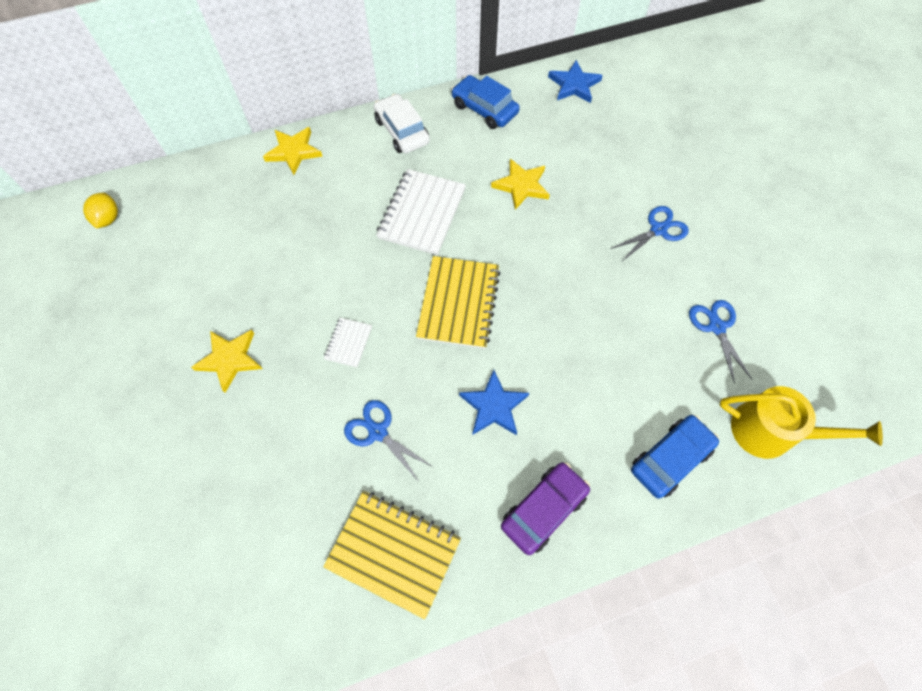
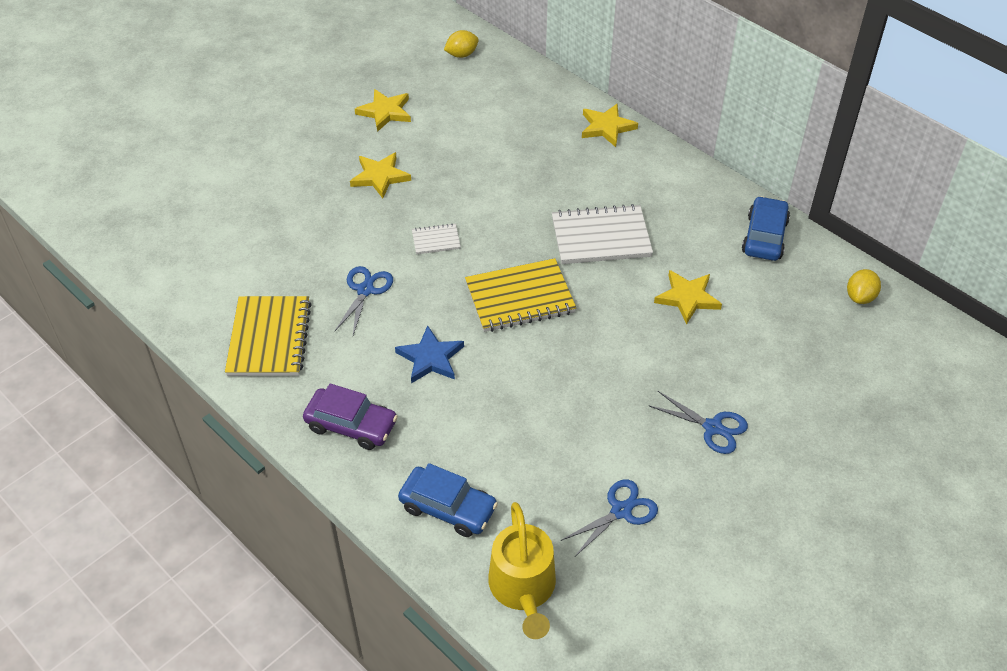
camera: 65 degrees right, 15 degrees down
white car [374,94,430,153] -> none
blue star [548,60,603,103] -> yellow lemon [847,269,881,304]
none -> yellow star [355,89,411,132]

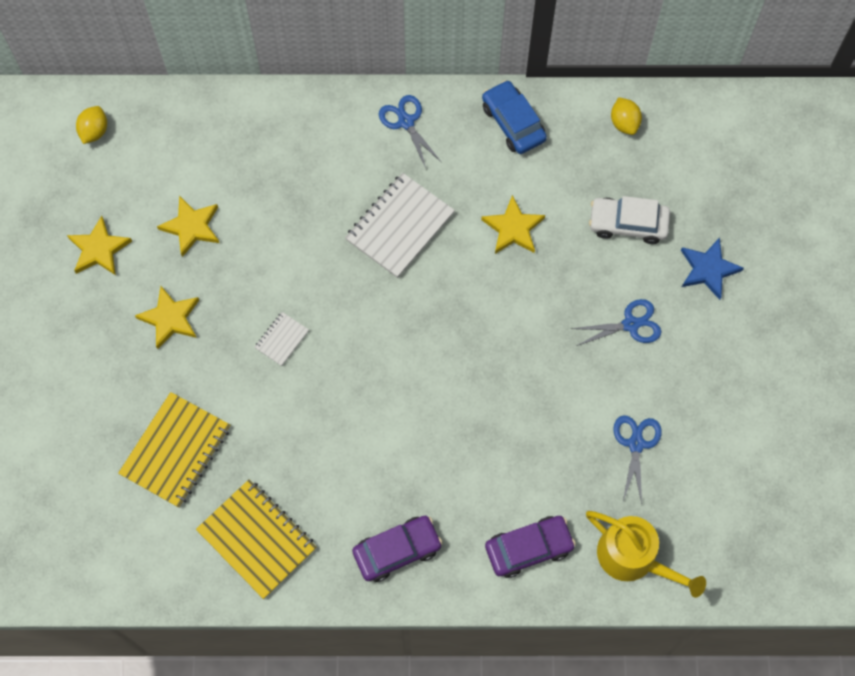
camera: 45 degrees left, 20 degrees up
blue scissors [334,266,393,335] -> blue scissors moved to [379,95,442,168]
blue star [395,325,464,384] -> blue star moved to [681,238,744,300]
blue car [398,463,498,537] -> purple car [485,516,576,578]
yellow notebook [465,258,576,332] -> yellow notebook moved to [118,392,230,508]
yellow star [582,104,638,147] -> yellow star moved to [157,196,219,257]
none -> white car [589,196,670,244]

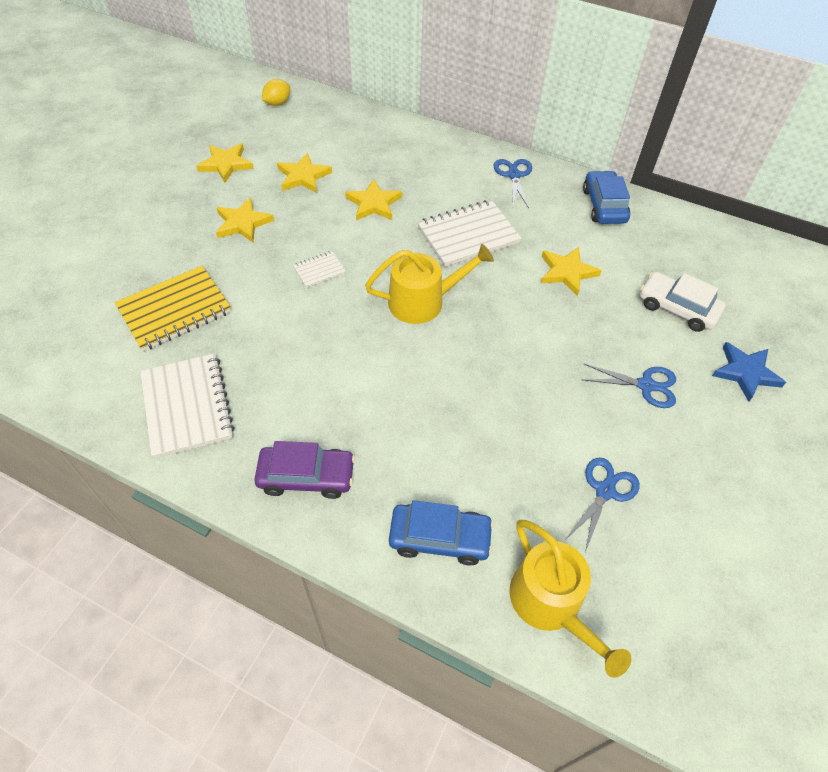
camera: 25 degrees right, 15 degrees down
yellow notebook [196,479,316,599] -> white notebook [140,353,235,459]
purple car [485,516,576,578] -> blue car [389,500,494,566]
yellow lemon [611,97,642,135] -> none
none -> yellow star [345,179,402,221]
none -> yellow watering can [365,244,494,324]

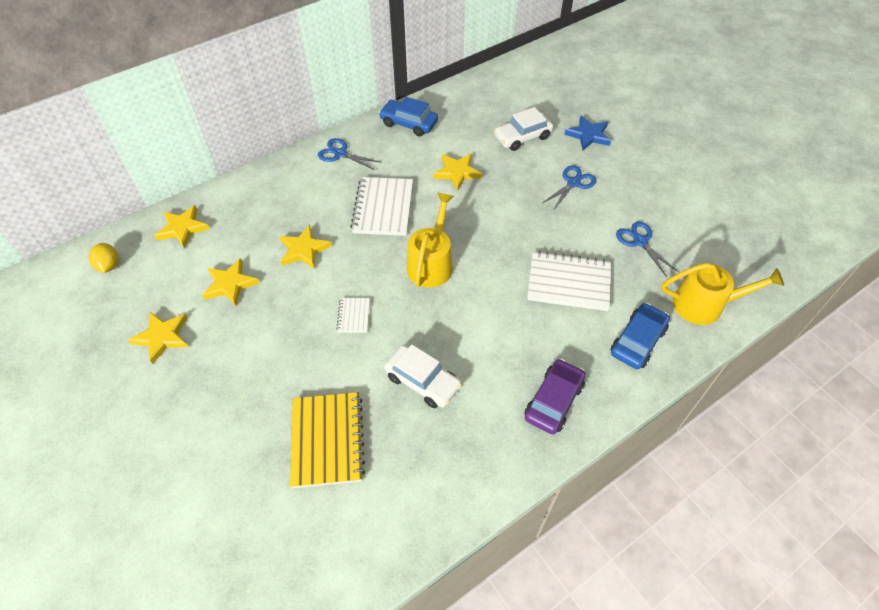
camera: 60 degrees left, 0 degrees up
white notebook [140,353,235,459] -> white notebook moved to [527,251,611,311]
yellow star [216,197,274,242] -> yellow star moved to [154,205,210,249]
none -> white car [384,344,462,408]

